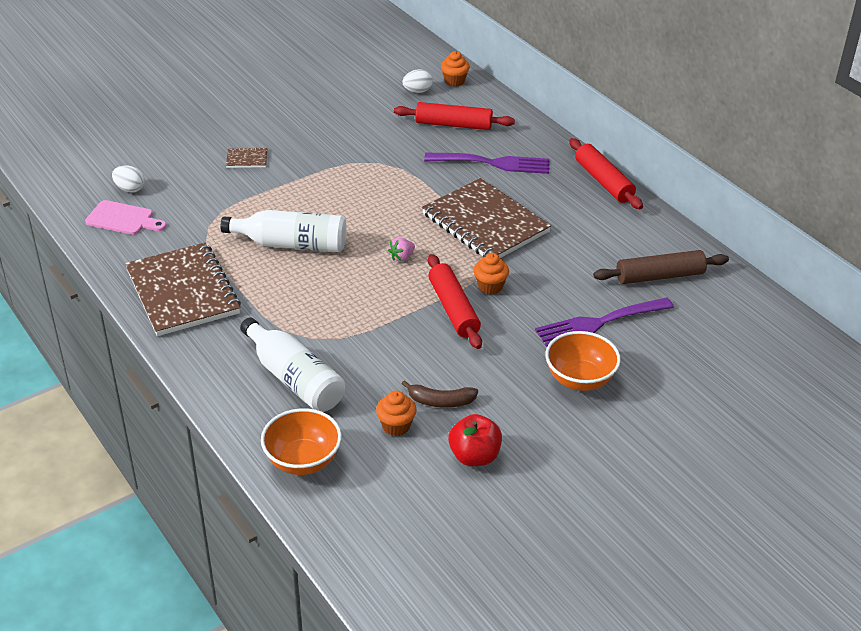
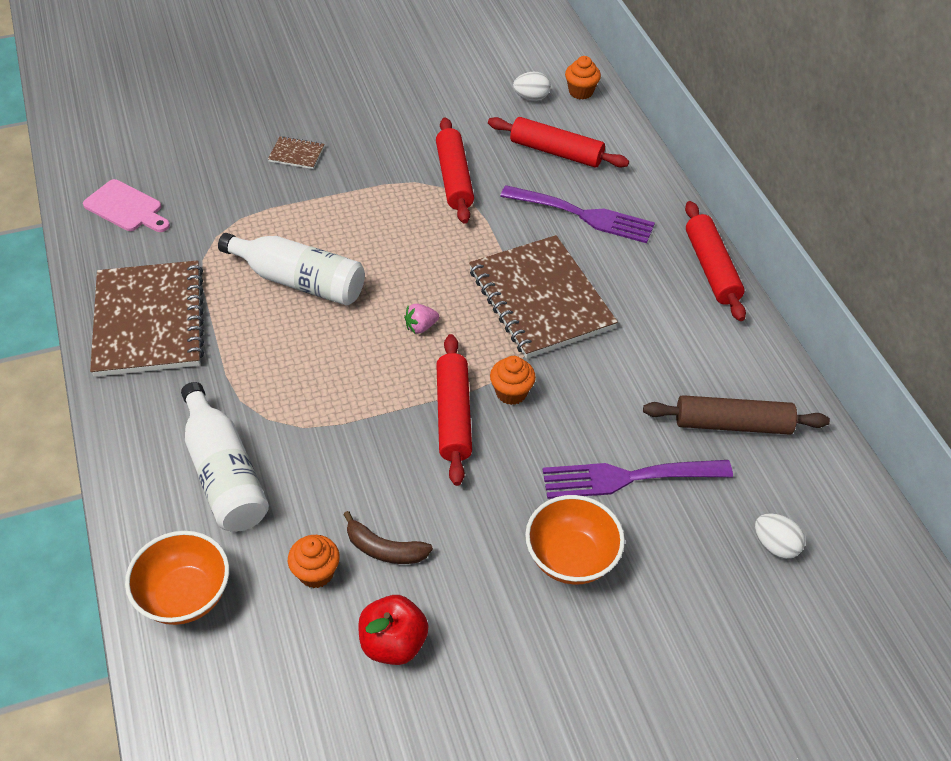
camera: 15 degrees right, 10 degrees up
white egg [112,165,145,193] -> white egg moved to [755,513,805,559]
none -> red rolling pin [436,118,474,224]

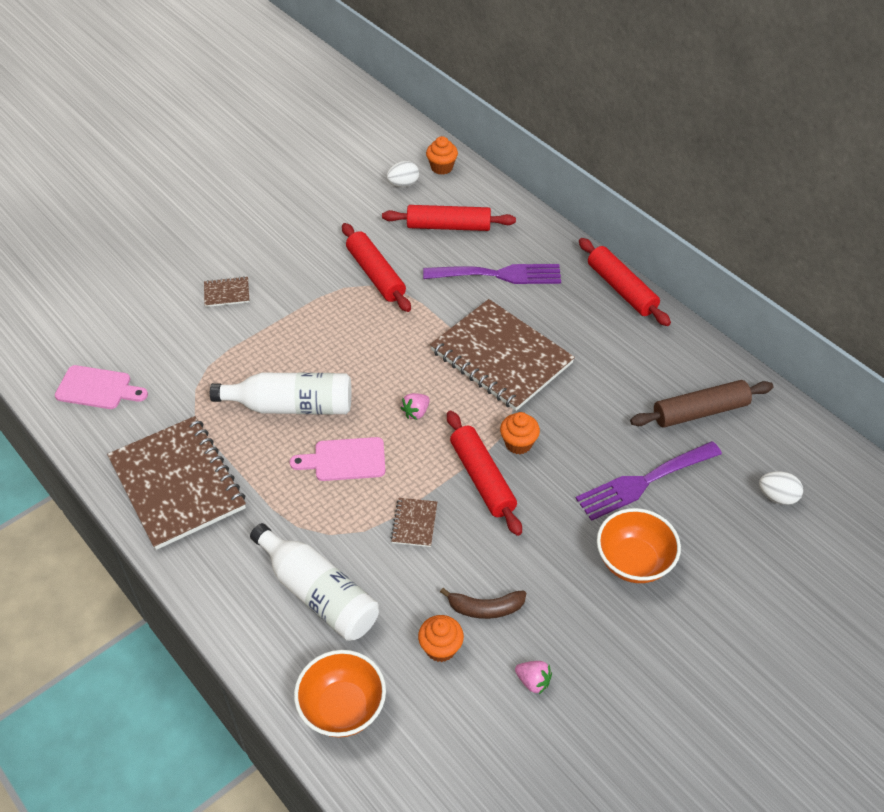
camera: 20 degrees left, 0 degrees up
red apple [358,595,429,665] -> pink strawberry [515,661,552,694]
none -> pink cutting board [290,437,385,481]
none -> brown notebook [391,498,437,547]

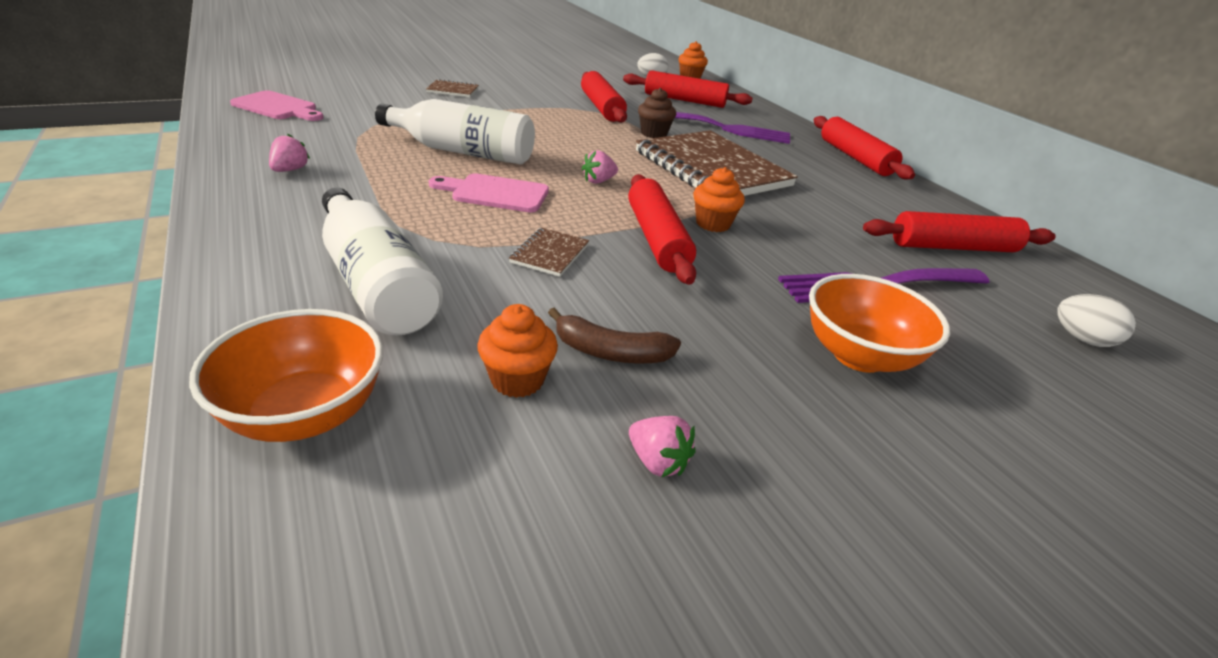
camera: 10 degrees right, 15 degrees down
brown notebook [107,416,246,550] -> pink strawberry [269,134,310,172]
brown rolling pin [630,380,773,428] -> red rolling pin [863,211,1056,252]
none -> brown cupcake [638,88,676,138]

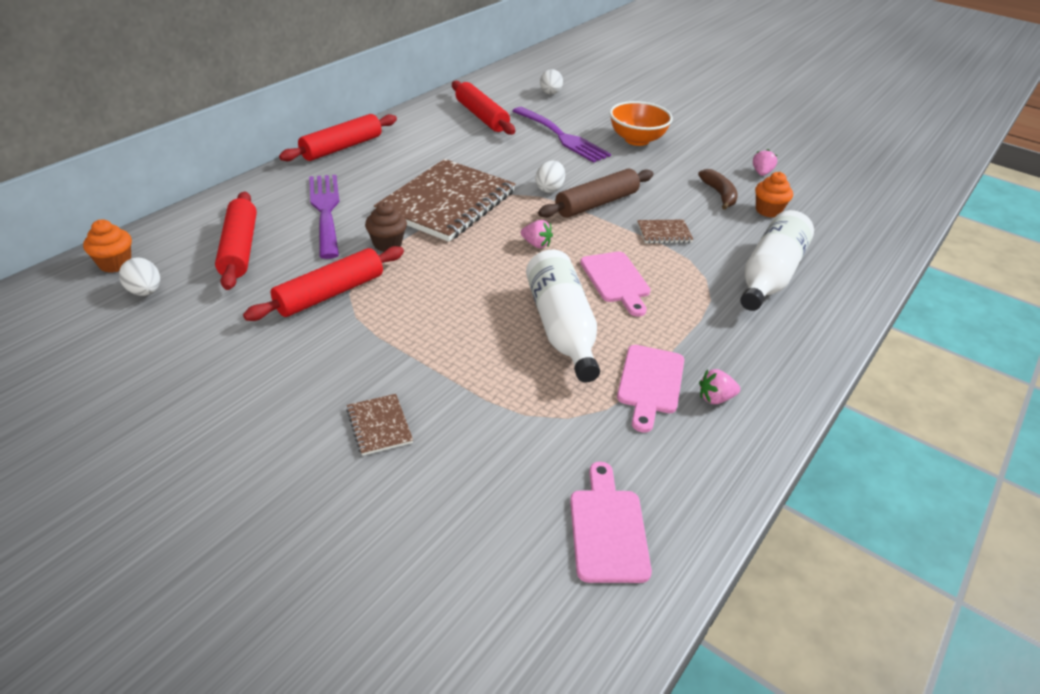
camera: 115 degrees left, 5 degrees up
orange bowl [189,309,383,442] -> none
red rolling pin [628,174,696,285] -> brown rolling pin [538,169,653,218]
orange cupcake [693,167,745,232] -> white egg [535,161,565,193]
none -> pink cutting board [617,345,684,433]

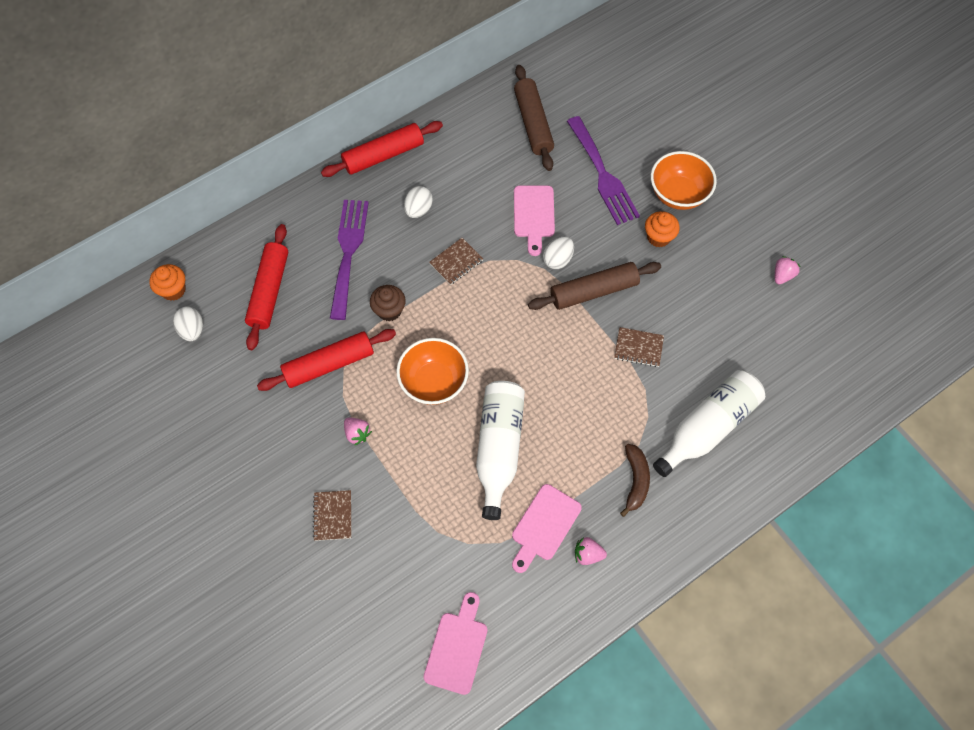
camera: 20 degrees right, 25 degrees up
brown notebook [374,159,515,242] -> brown notebook [429,238,483,285], size x0.40
red rolling pin [452,81,515,135] -> brown rolling pin [514,65,554,171]
pink strawberry [521,220,553,248] -> pink strawberry moved to [344,418,372,446]
white egg [540,69,563,94] -> white egg moved to [404,186,433,218]
pink cutting board [580,252,651,317] -> pink cutting board moved to [514,185,555,256]
brown banana [698,169,738,210] -> brown banana moved to [620,444,650,517]
orange cupcake [755,172,793,218] -> orange cupcake moved to [645,211,680,247]
none -> orange bowl [396,338,469,405]

